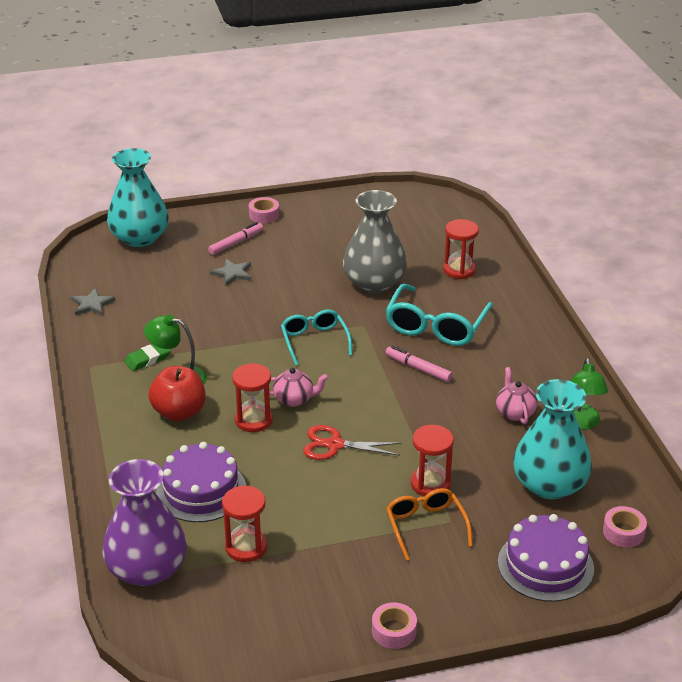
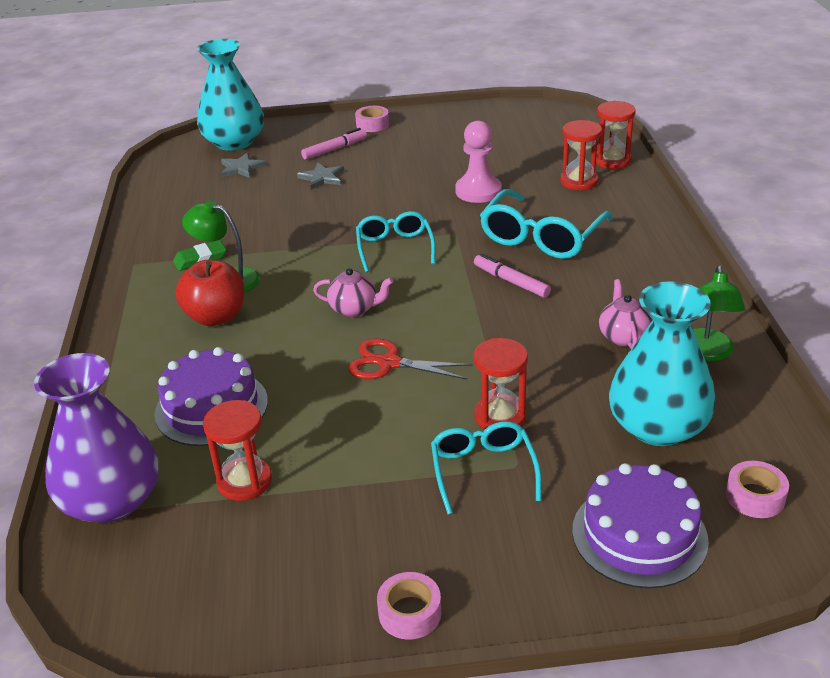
camera: 10 degrees right, 0 degrees up
grey star [71,288,116,316] -> grey star moved to [221,153,266,178]
red hourglass [232,363,273,432] -> red hourglass moved to [596,101,636,169]
grey vase [343,190,407,293] -> pink pawn [455,120,502,203]
orange glasses [386,488,473,561] -> turquoise glasses [431,421,542,514]

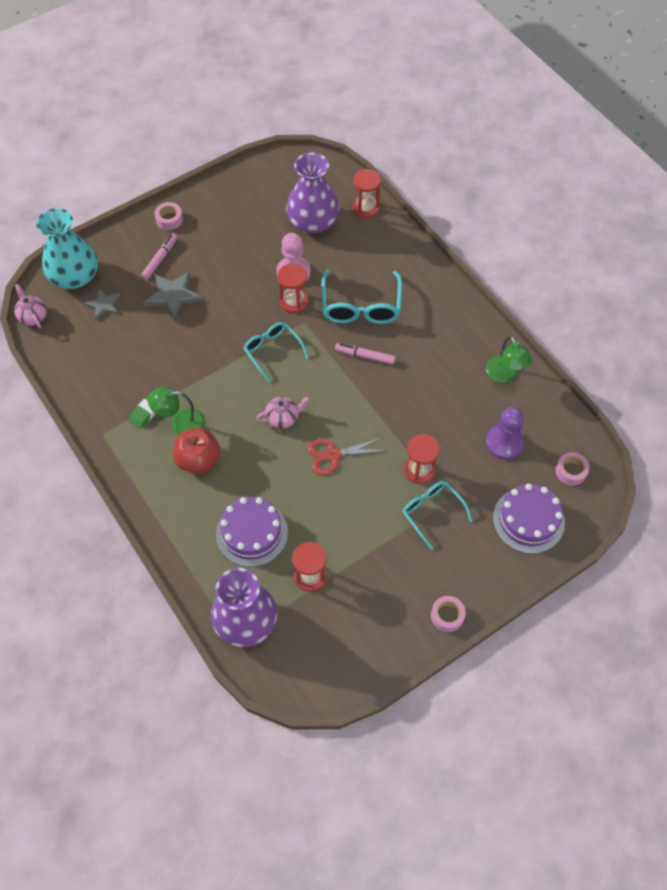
camera: 30 degrees left, 25 degrees up
grey star [297,163,344,190] -> grey star [143,271,203,321], size x1.56
red hourglass [560,120,602,191] -> red hourglass moved to [278,263,308,313]
pink teapot [599,279,652,349] -> pink teapot moved to [14,284,47,329]
turquoise vase [609,281,716,446] -> purple pawn [486,407,524,460]
none -> purple vase [286,152,339,233]

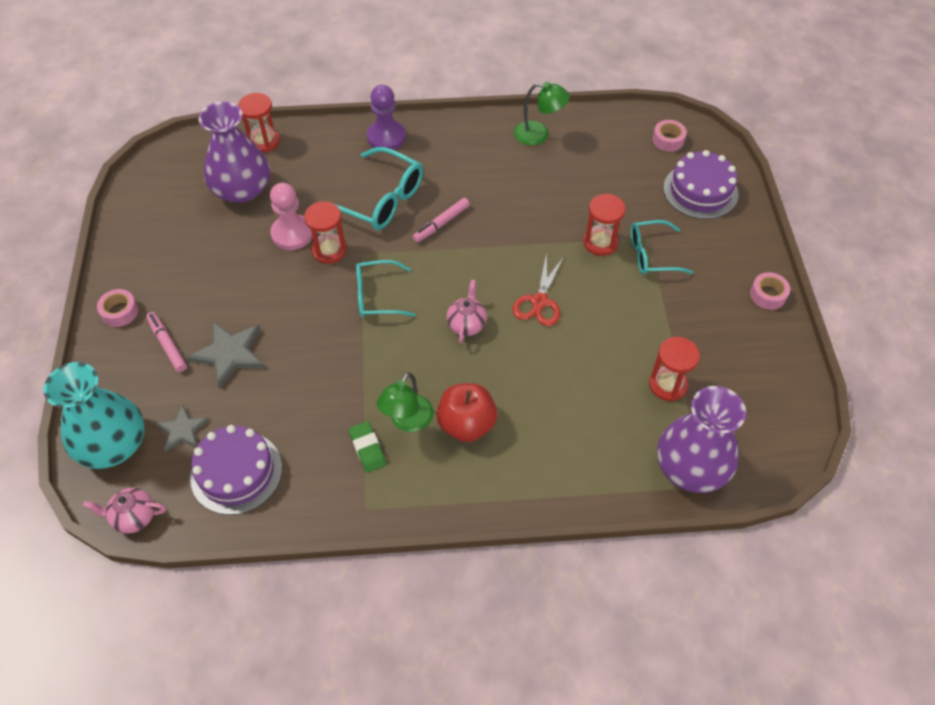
camera: 60 degrees left, 5 degrees down
purple cake [216,497,288,567] -> purple cake moved to [190,425,282,515]
purple pawn [486,407,524,460] -> purple pawn moved to [367,85,406,150]

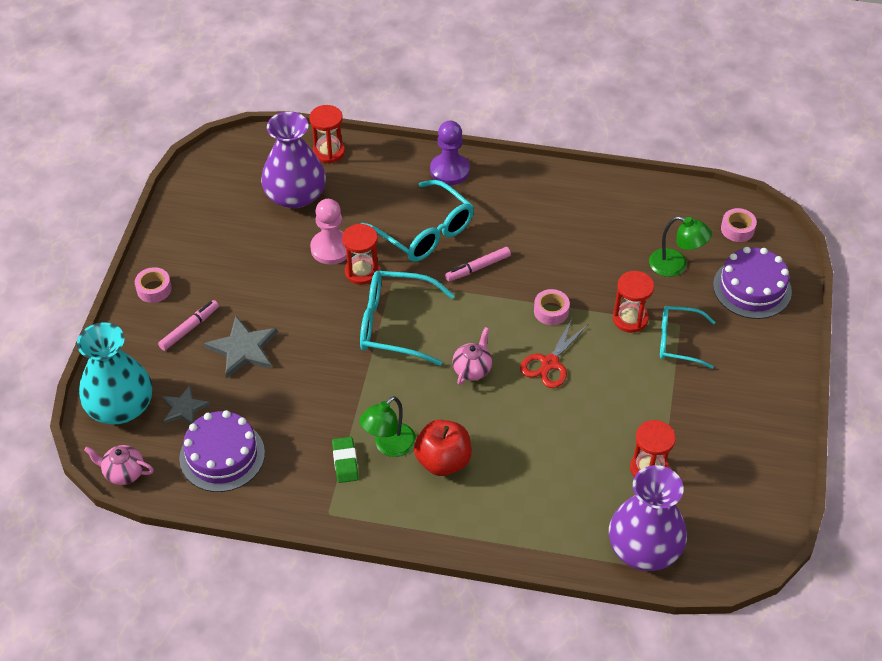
camera: 15 degrees right, 5 degrees down
pink marker [146,312,187,372] -> pink marker turned 60 degrees clockwise [158,300,219,351]
turquoise glasses [356,260,415,317] -> turquoise glasses [360,271,455,366], size x1.53
green lamp [514,82,570,146] -> green lamp moved to [649,216,712,277]
pink tape [750,272,790,310] -> pink tape moved to [534,289,570,325]

